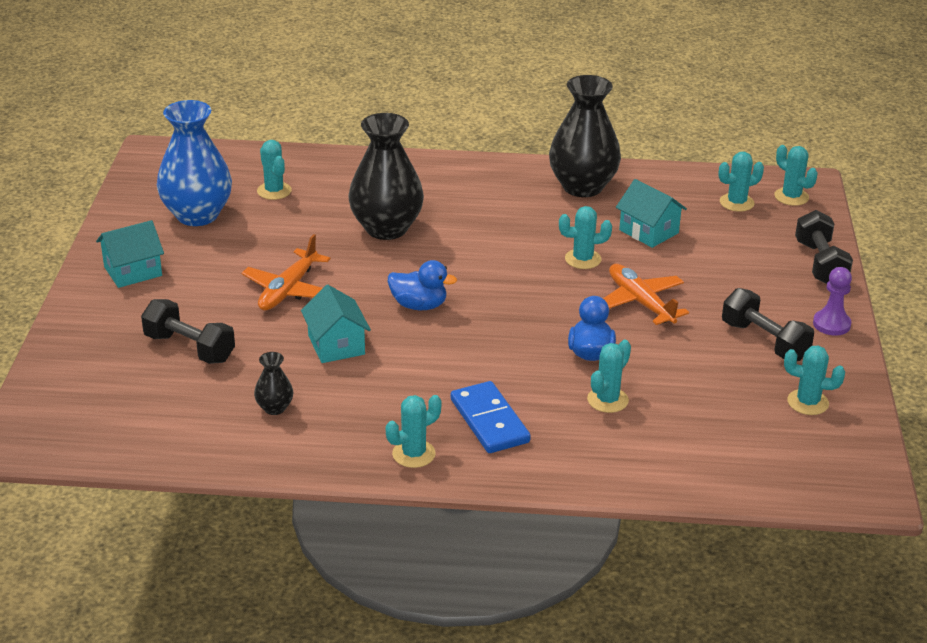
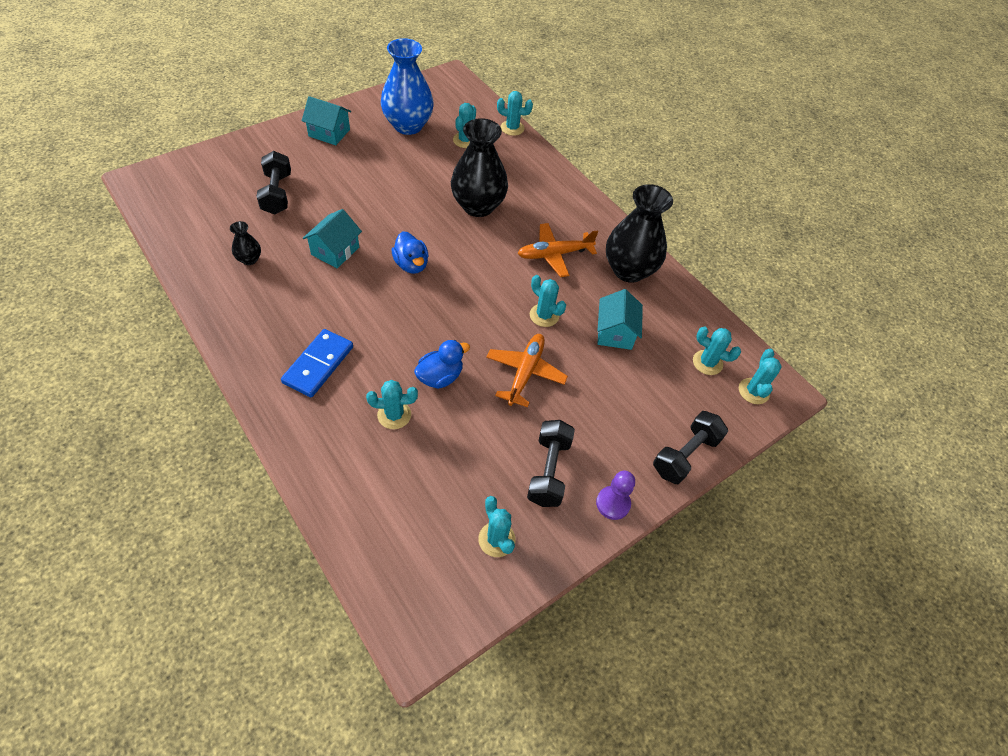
camera: 45 degrees right, 20 degrees up
orange plane [242,234,330,311] -> orange plane moved to [517,223,598,277]
turquoise cactus [386,395,442,468] -> turquoise cactus moved to [497,91,533,136]

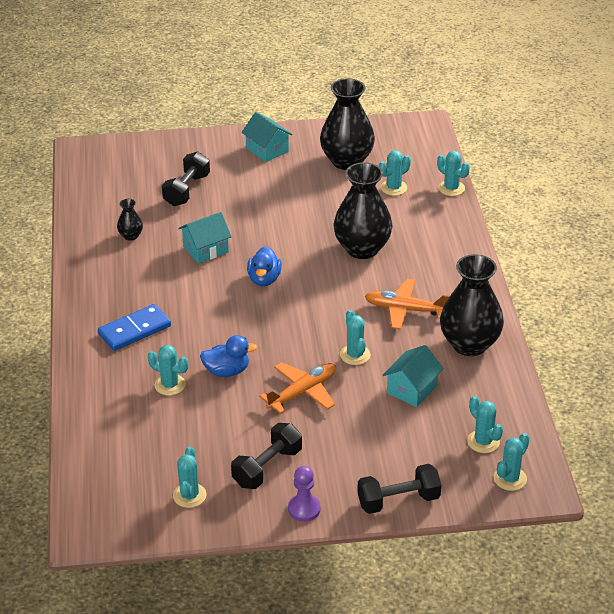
camera: 35 degrees right, 15 degrees down
blue vase [381,38,434,135] -> black vase [320,78,375,170]

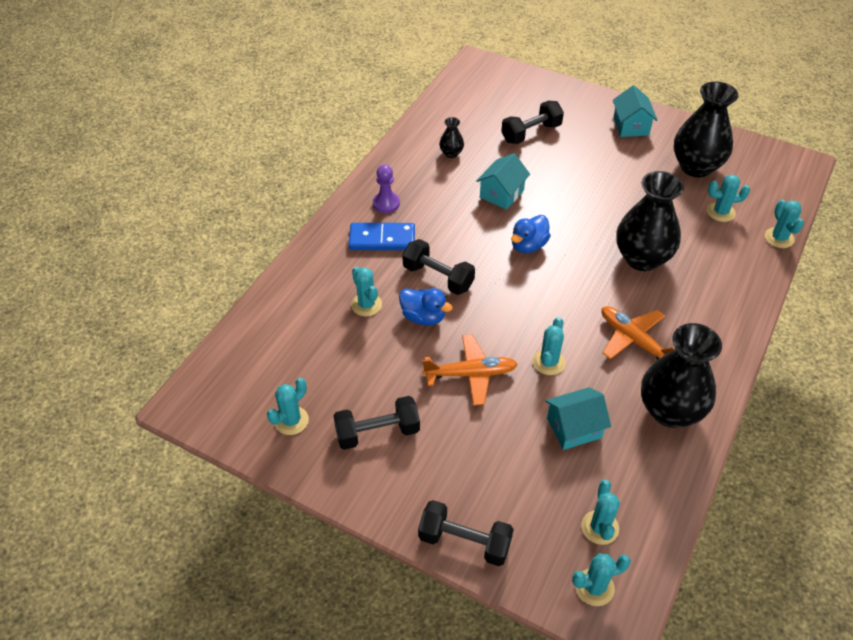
camera: 35 degrees right, 10 degrees up
turquoise house [178,212,232,264] -> turquoise house turned 60 degrees counterclockwise [476,153,530,210]
purple pawn [288,466,321,522] -> purple pawn moved to [373,165,400,213]
none -> black dumbbell [402,239,475,295]

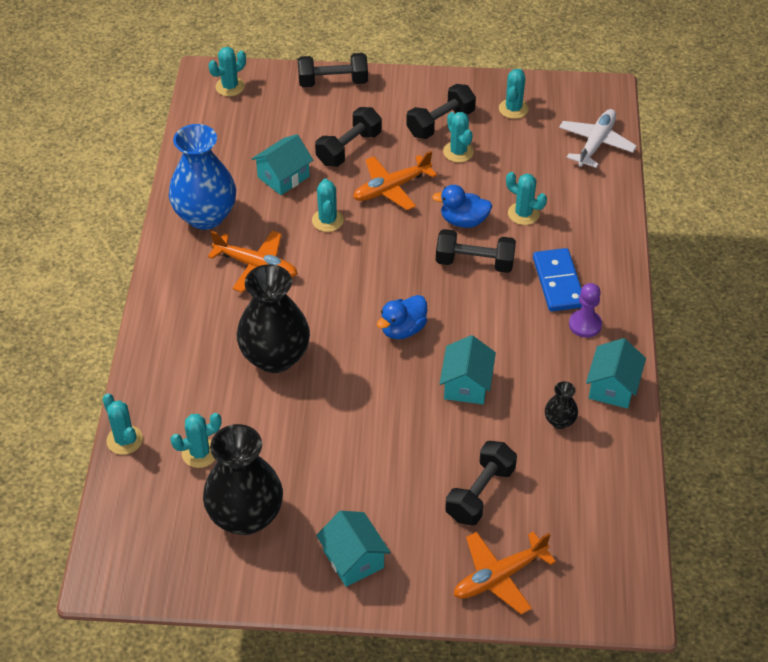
camera: 155 degrees right, 0 degrees up
blue domino [349,223,415,250] -> blue domino turned 75 degrees counterclockwise [533,248,582,312]
blue duck [511,215,551,253] -> blue duck turned 150 degrees counterclockwise [377,295,427,339]
turquoise cactus [581,480,620,545] -> turquoise cactus moved to [443,112,474,162]
black vase [641,323,722,428] -> blue vase [169,124,236,230]
none -> black dumbbell [315,107,382,167]
none -> orange plane [454,531,556,615]
none -> white plane [559,109,637,168]
none -> turquoise house [586,338,646,409]

